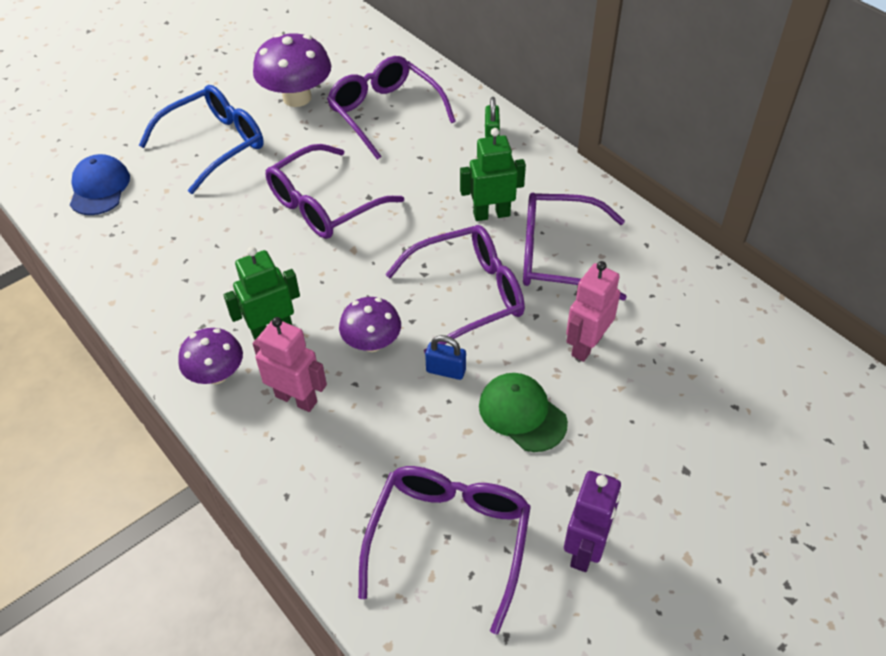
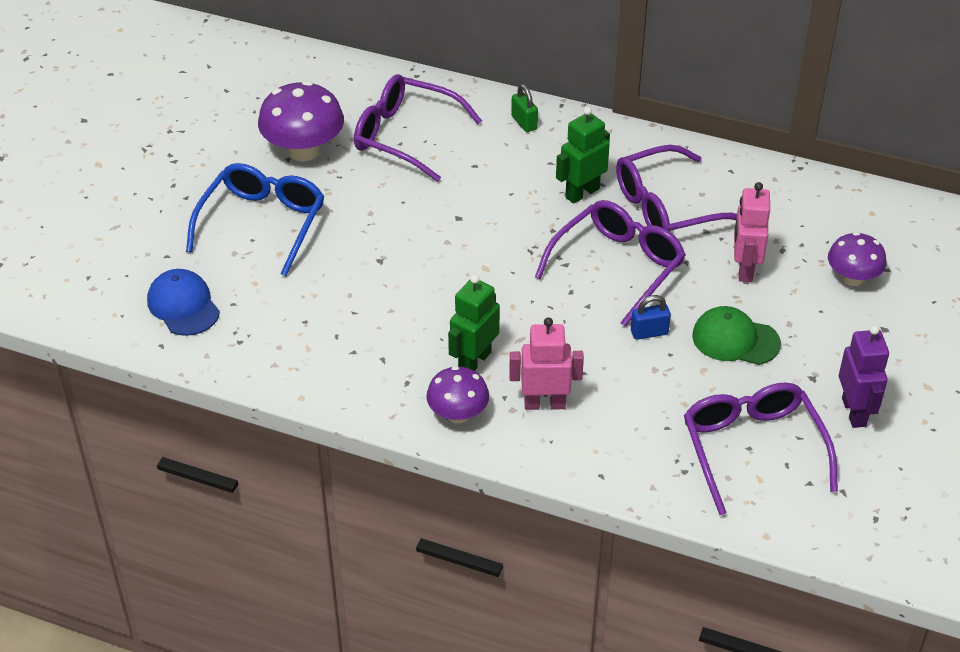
camera: 30 degrees left, 5 degrees down
purple glasses [265,144,404,239] -> none
purple mushroom [339,297,401,352] -> purple mushroom moved to [828,232,887,286]

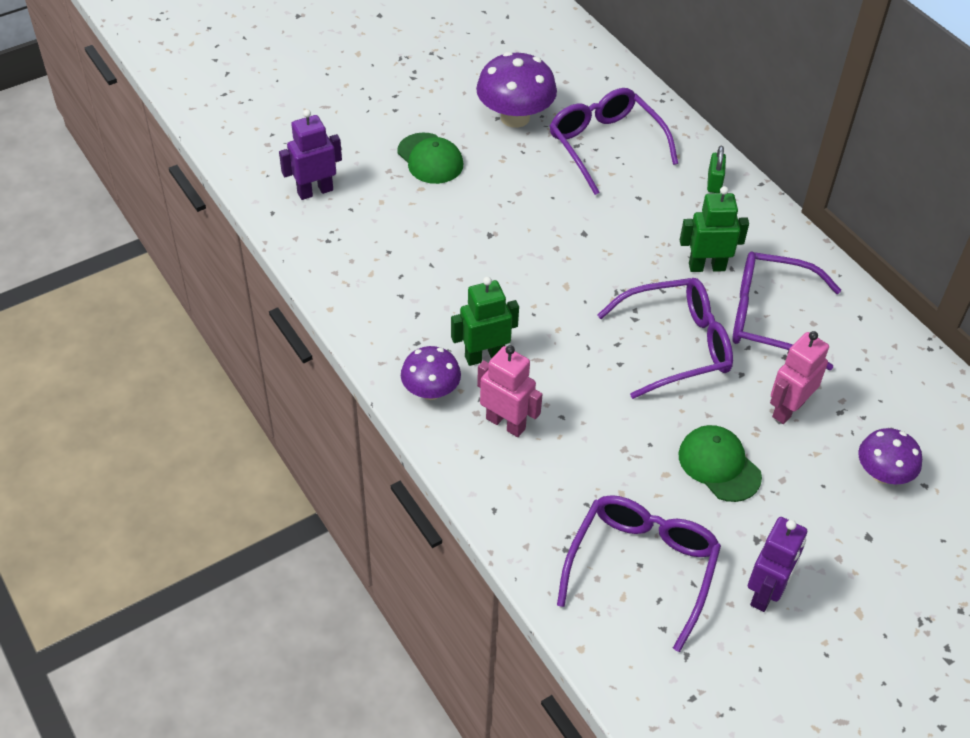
camera: 35 degrees right, 5 degrees up
blue cap [147,269,220,336] -> purple robot [279,109,342,200]
blue glasses [186,163,325,276] -> green cap [397,132,463,184]
blue padlock [631,295,671,340] -> none

